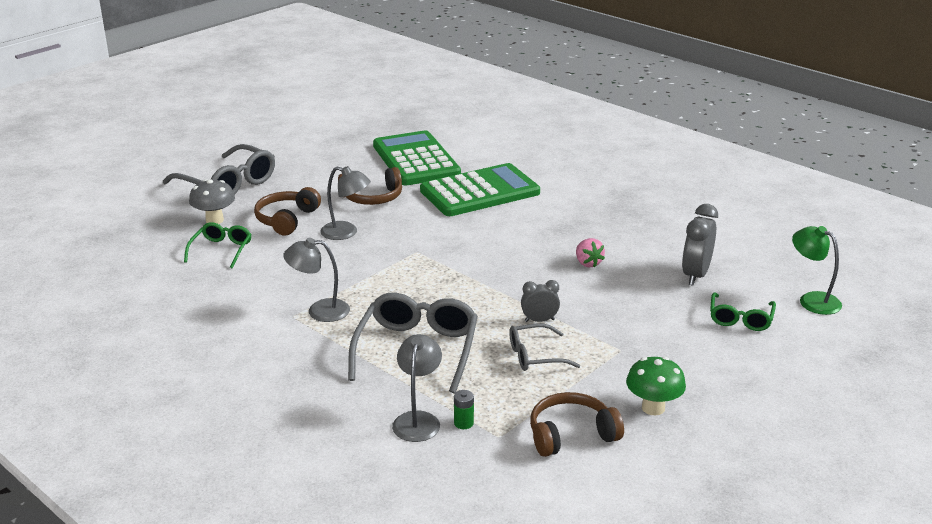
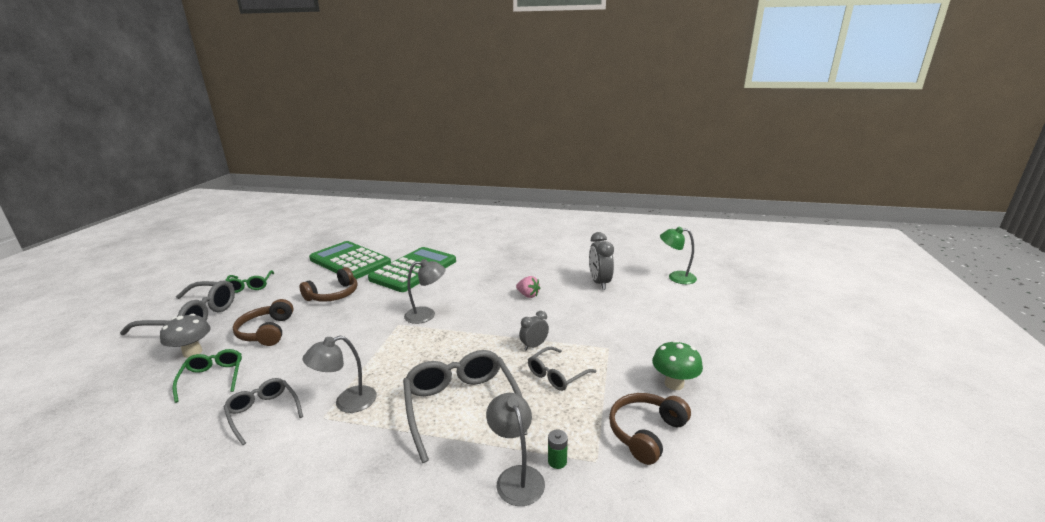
camera: 30 degrees left, 5 degrees down
grey lamp [320,166,371,240] -> grey lamp moved to [404,259,446,324]
green glasses [710,292,776,331] -> green glasses moved to [225,270,274,293]
none -> grey glasses [224,378,303,445]

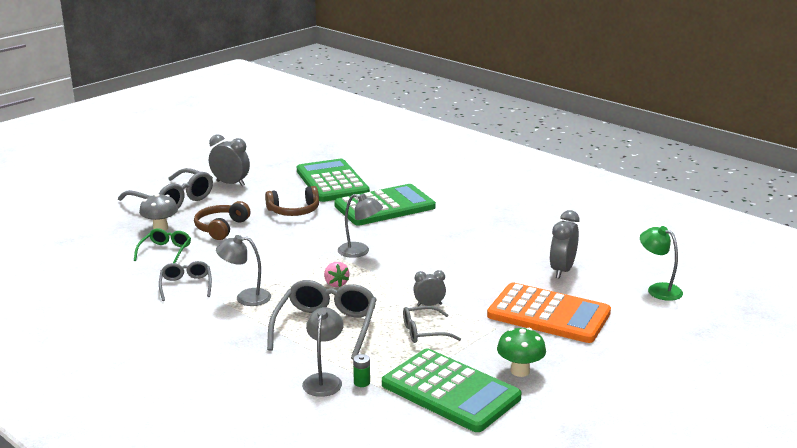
camera: 30 degrees right, 0 degrees up
green glasses [225,270,274,293] -> grey clock [209,134,250,187]
pink strawberry [516,276,540,298] -> pink strawberry moved to [324,262,350,287]
brown headphones [609,393,691,465] -> green calculator [382,348,521,432]
none -> orange calculator [487,283,611,343]

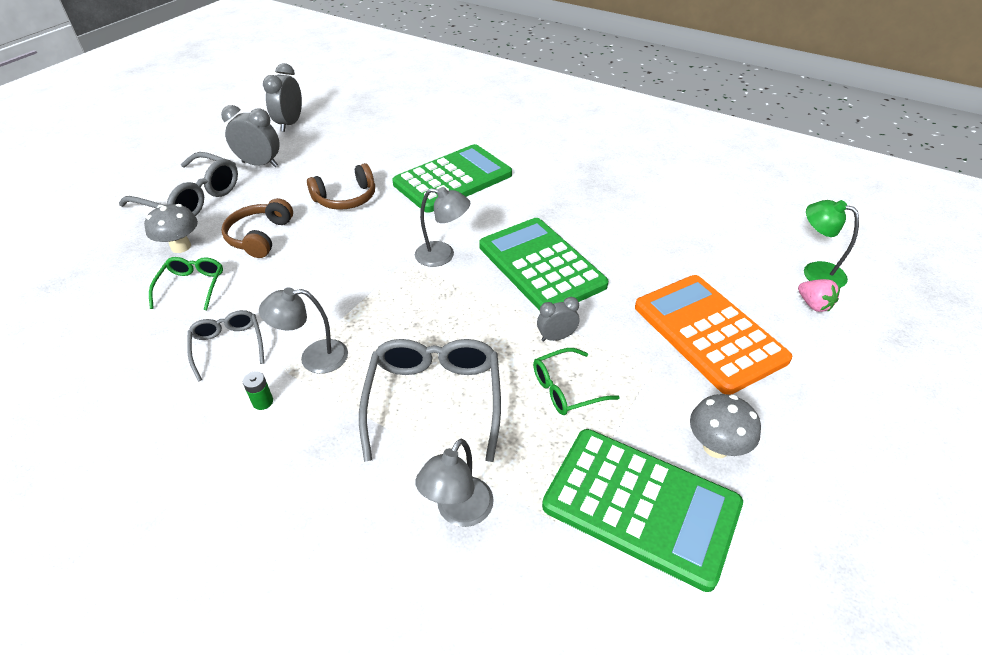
camera: 10 degrees left, 20 degrees up
green calculator [297,159,370,202] -> green calculator moved to [479,218,608,311]
grey lamp [302,307,344,397] -> grey lamp turned 150 degrees counterclockwise [415,439,494,527]
pink strawberry [324,262,350,287] -> pink strawberry moved to [798,279,840,312]
green battery [353,354,370,387] -> green battery moved to [243,371,273,410]
grey glasses [403,306,461,343] -> green glasses [533,348,620,415]
orange calculator [487,283,611,343] -> orange calculator turned 135 degrees counterclockwise [635,275,792,395]
green mushroom [497,328,546,377] -> grey mushroom [690,394,761,458]
grey clock [550,210,579,278] -> grey clock moved to [263,63,302,132]

